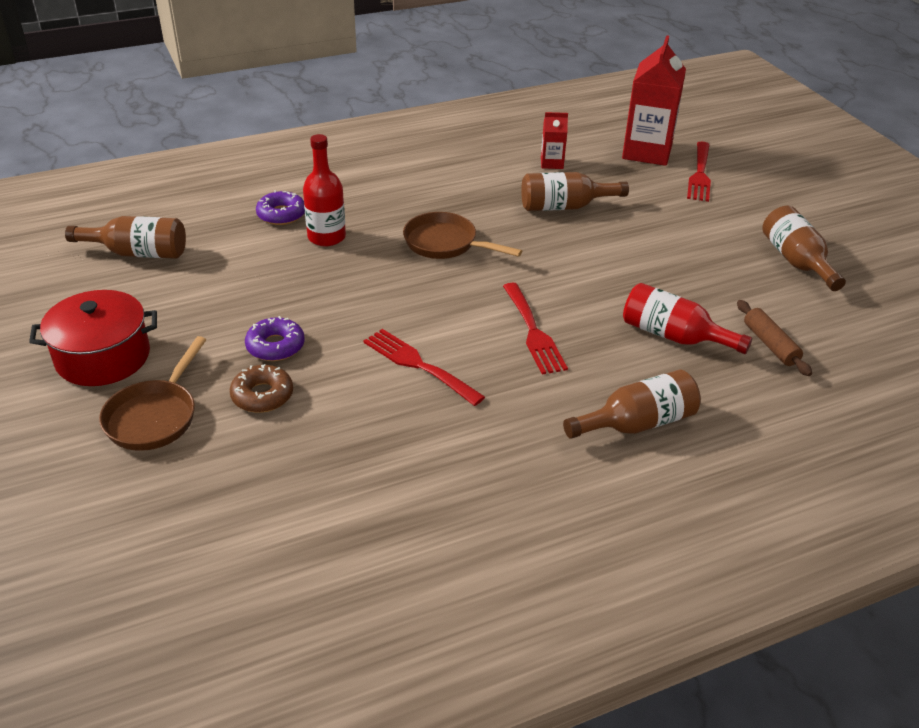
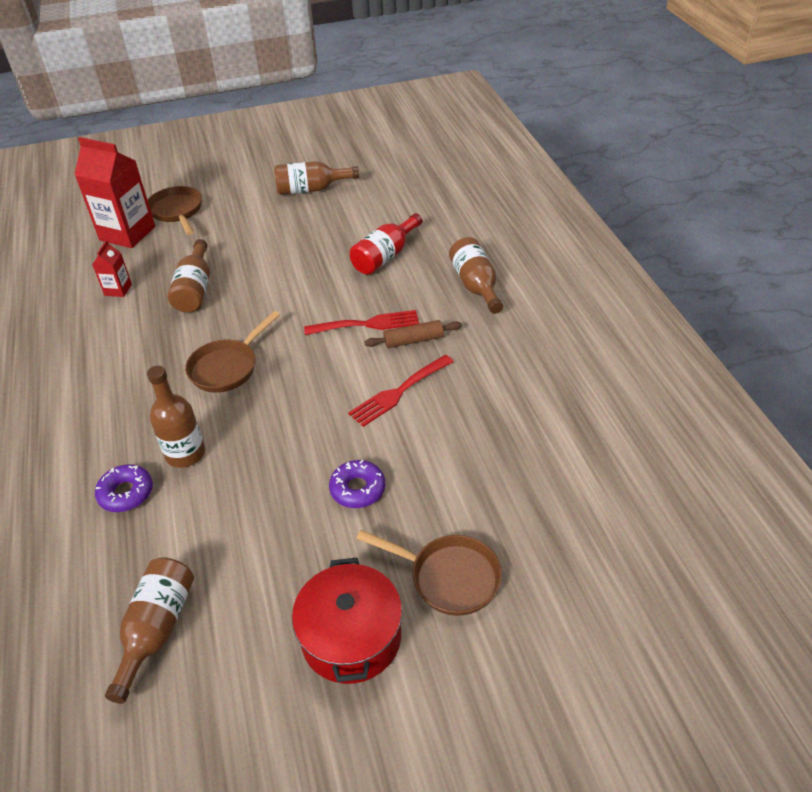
camera: 80 degrees left, 5 degrees up
brown donut [230,364,293,413] -> none
red bottle [303,134,346,247] -> brown bottle [147,366,205,468]
red fork [687,142,711,202] -> brown pan [148,186,202,235]
brown rolling pin [737,300,812,376] -> brown rolling pin moved to [364,320,462,348]

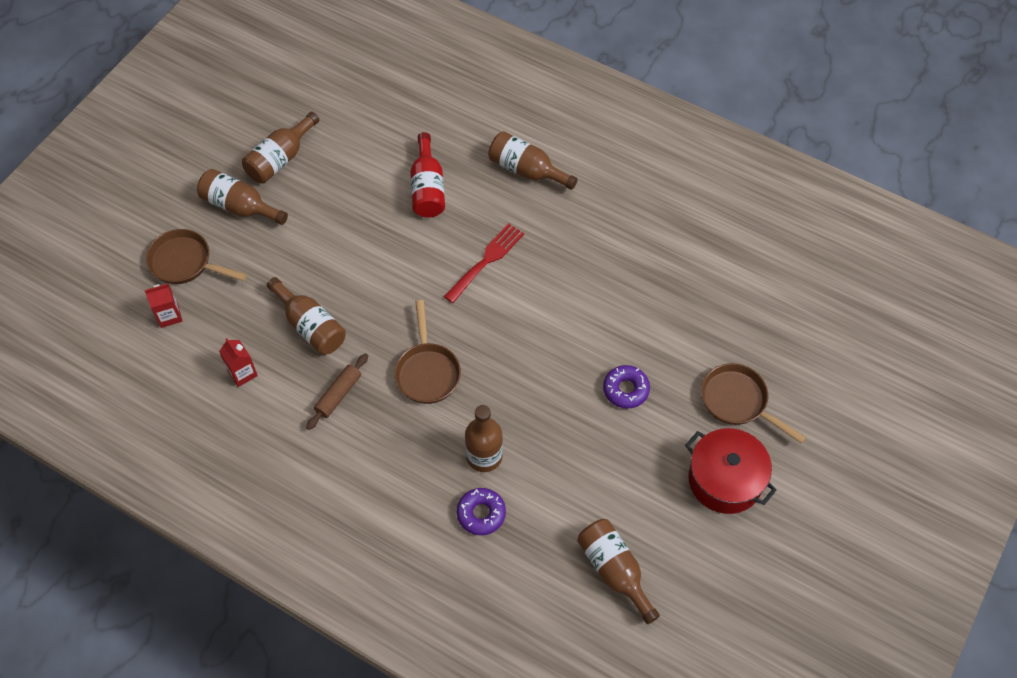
camera: 45 degrees left, 15 degrees up
red carton [74,137,155,248] -> red carton [144,283,182,328], size x0.48
red fork [348,355,454,427] -> none
brown pan [356,530,502,616] -> brown pan turned 120 degrees counterclockwise [701,363,806,444]
brown rolling pin [364,320,462,348] -> brown rolling pin moved to [306,353,368,430]
none -> brown bottle [197,169,288,225]

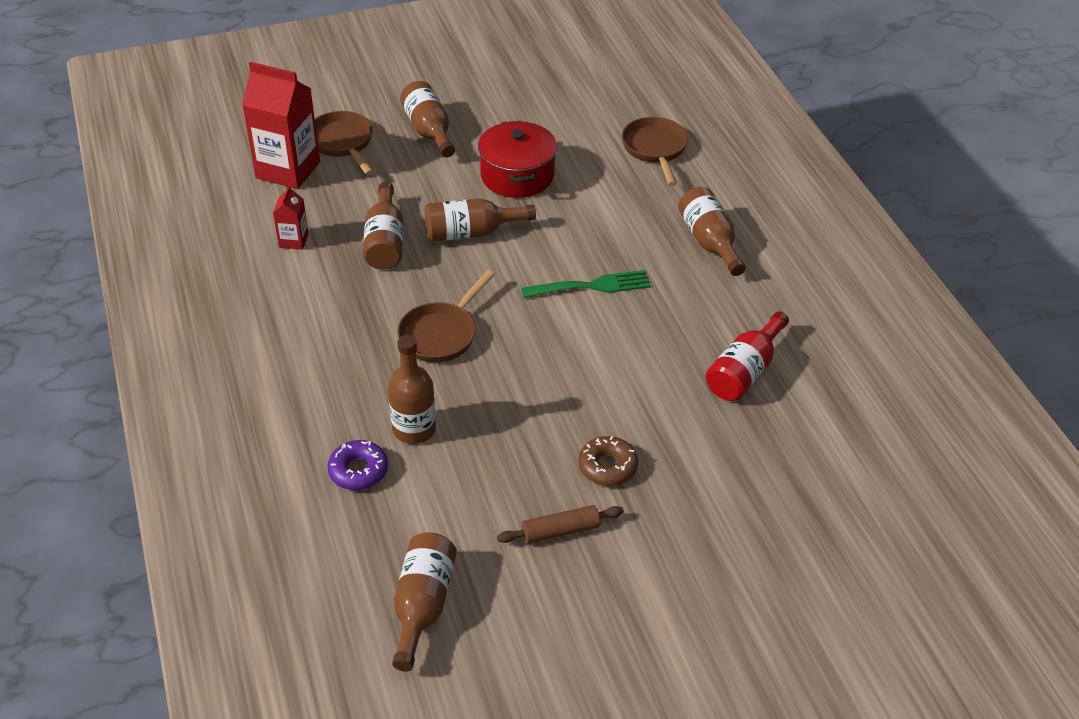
camera: 40 degrees right, 15 degrees down
red carton [144,283,182,328] -> red carton [242,62,320,189], size x2.07
brown bottle [242,112,319,183] -> brown bottle moved to [424,198,536,242]
brown rolling pin [306,353,368,430] -> brown rolling pin moved to [497,505,624,544]
red bottle [410,132,445,218] -> red bottle moved to [706,311,789,401]
red fork [444,224,524,303] -> green fork [521,270,651,298]
purple donut [603,365,650,409] -> brown donut [578,436,638,486]
red pot [685,428,777,514] -> red pot moved to [478,121,557,198]
brown pan [701,363,806,444] -> brown pan moved to [622,117,688,186]

